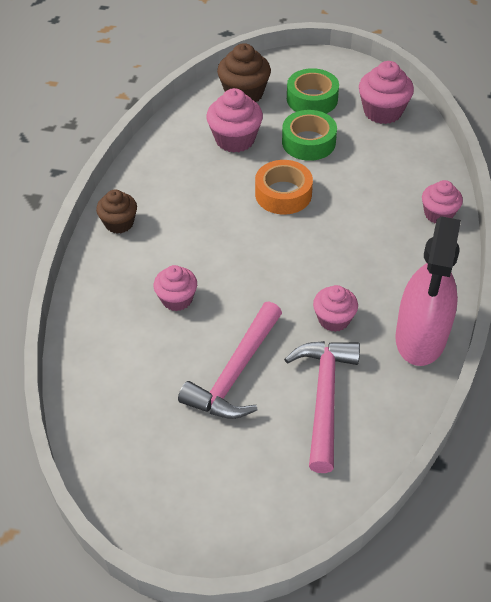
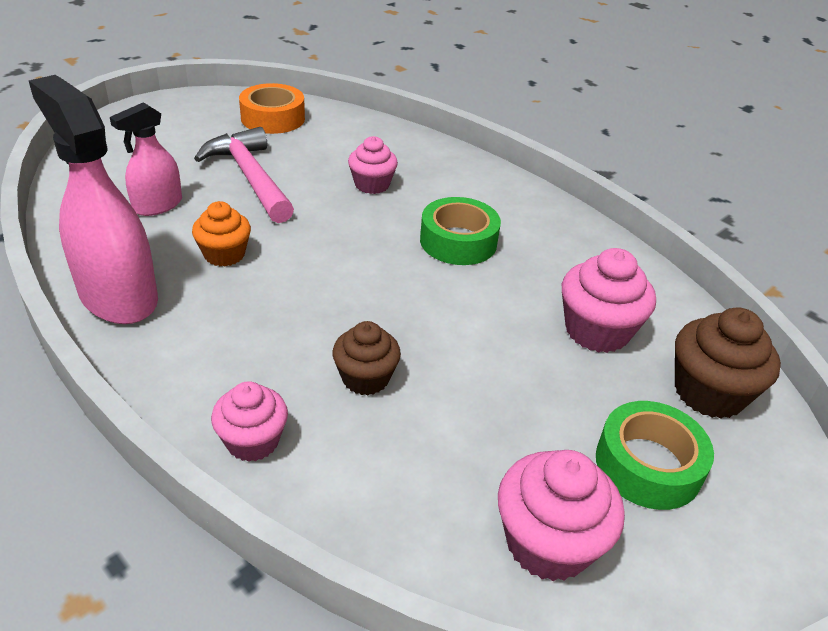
camera: 120 degrees right, 10 degrees down
brown cupcake [96,189,137,234] -> brown cupcake moved to [332,321,401,395]
orange tape [255,160,313,215] -> orange tape moved to [239,83,305,134]
green tape [282,110,337,161] -> green tape moved to [420,197,501,265]
pink hammer [284,341,360,473] -> pink spray bottle [110,102,182,216]
pink cupcake [313,285,358,332] -> orange cupcake [192,201,251,267]

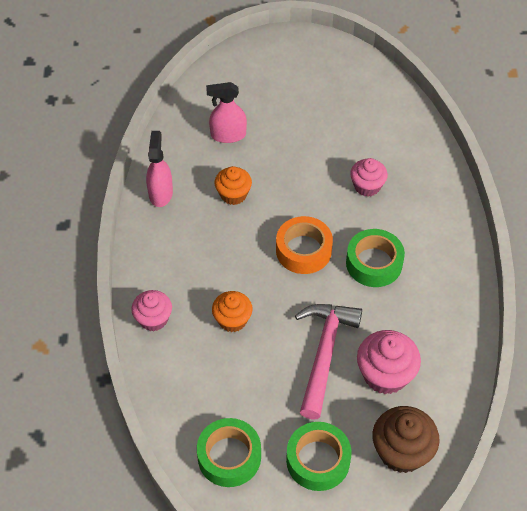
camera: 45 degrees right, 15 degrees up
pink spray bottle [29,75,158,324] -> pink spray bottle [146,131,173,207], size x0.57
pink hammer [194,127,294,223] -> pink hammer moved to [295,304,362,420]
orange tape [239,83,305,134] -> orange tape moved to [276,216,333,274]
brown cupcake [332,321,401,395] -> orange cupcake [212,291,253,332]
pink cupcake [498,450,625,581] -> green tape [197,418,261,487]

